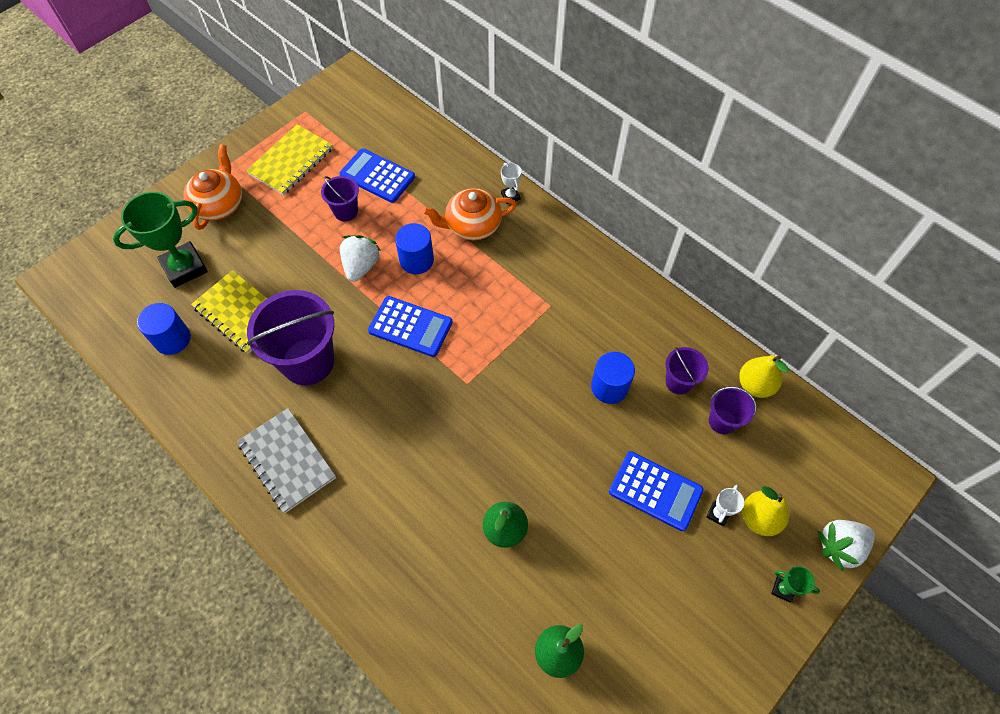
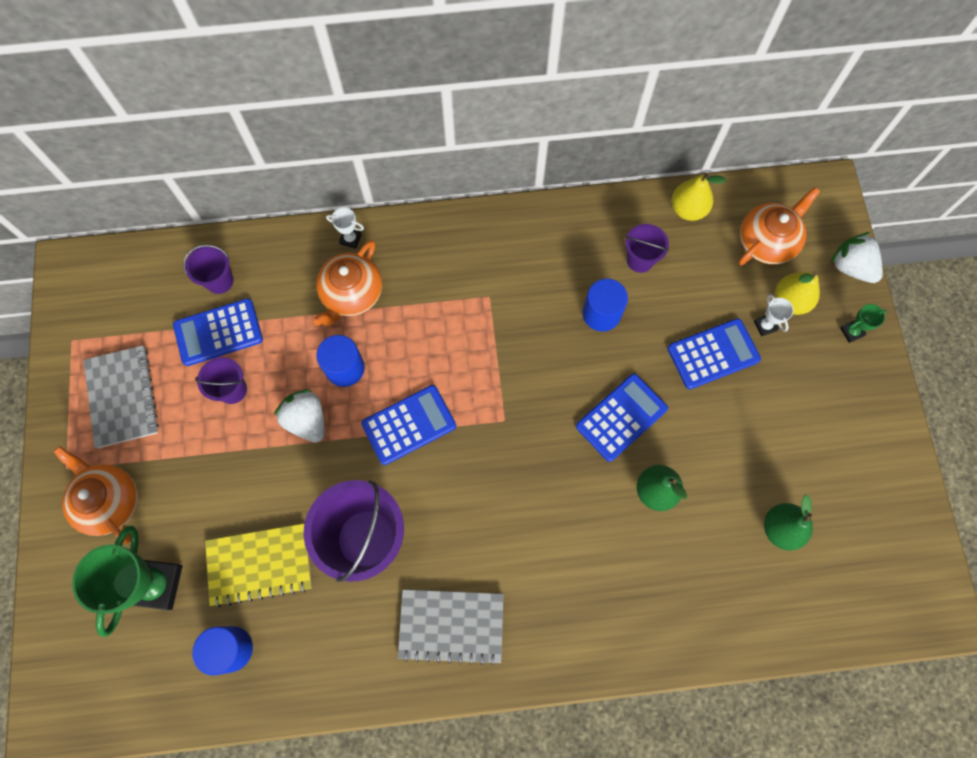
camera: 50 degrees left, 10 degrees up
yellow notebook [246,124,333,195] -> grey notebook [84,345,159,448]
purple bucket [709,386,757,434] -> purple bucket moved to [183,245,234,294]
white strawberry [817,520,875,571] -> white strawberry turned 120 degrees clockwise [831,232,883,283]
none -> blue calculator [576,374,668,462]
none -> orange teapot [739,187,820,265]

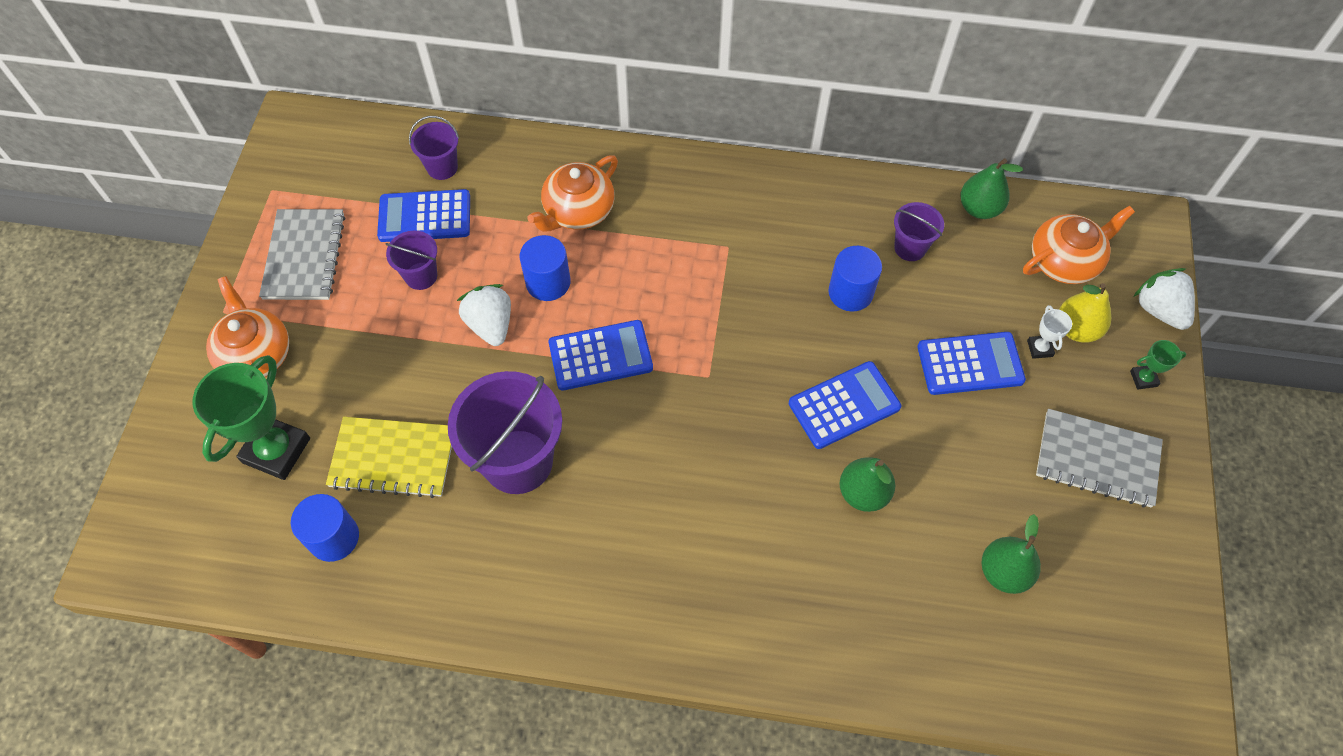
camera: 15 degrees right, 10 degrees down
white trophy [326,207,364,249] -> none
grey notebook [398,589,504,666] -> grey notebook moved to [1036,409,1163,508]
yellow pear [671,173,726,221] -> green pear [960,158,1023,219]

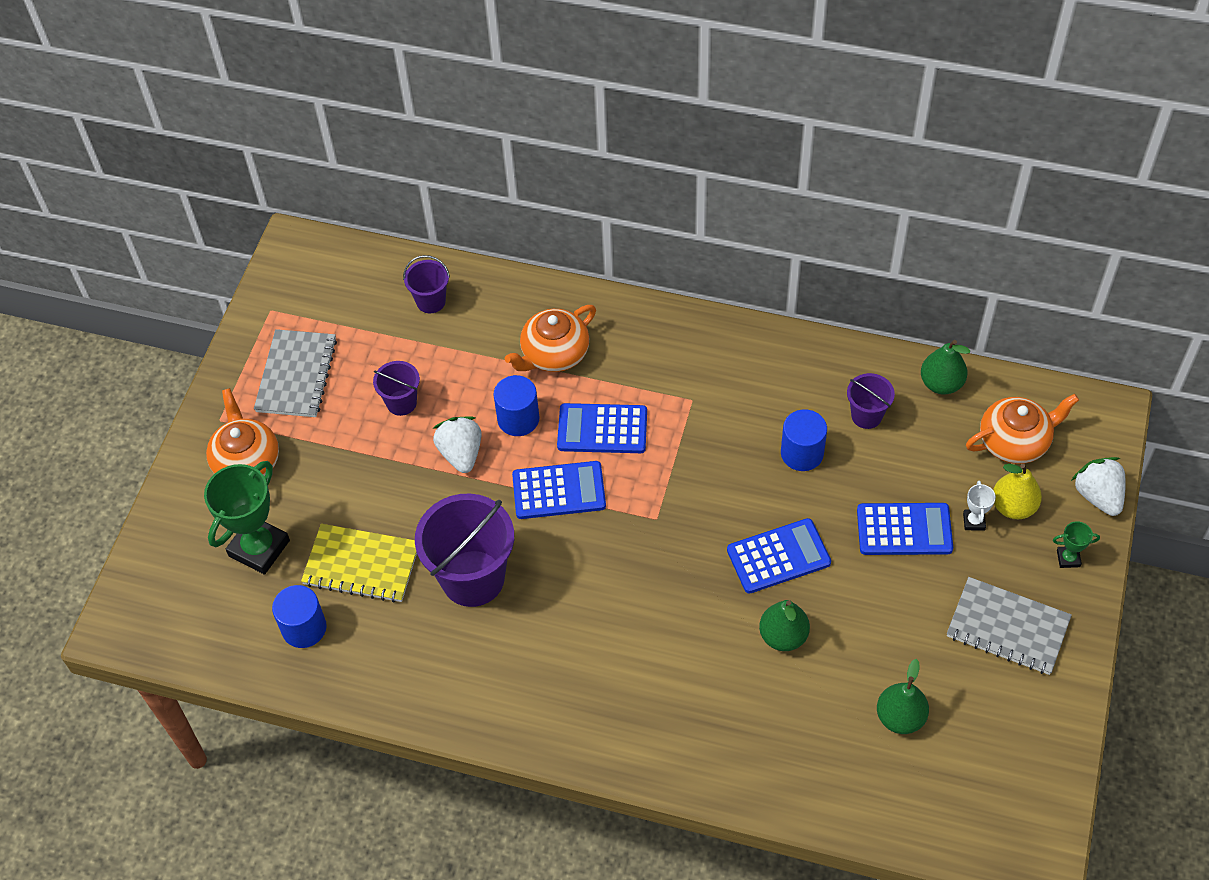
camera: 10 degrees right, 5 degrees down
blue calculator [377,189,470,242] -> blue calculator moved to [557,403,647,453]

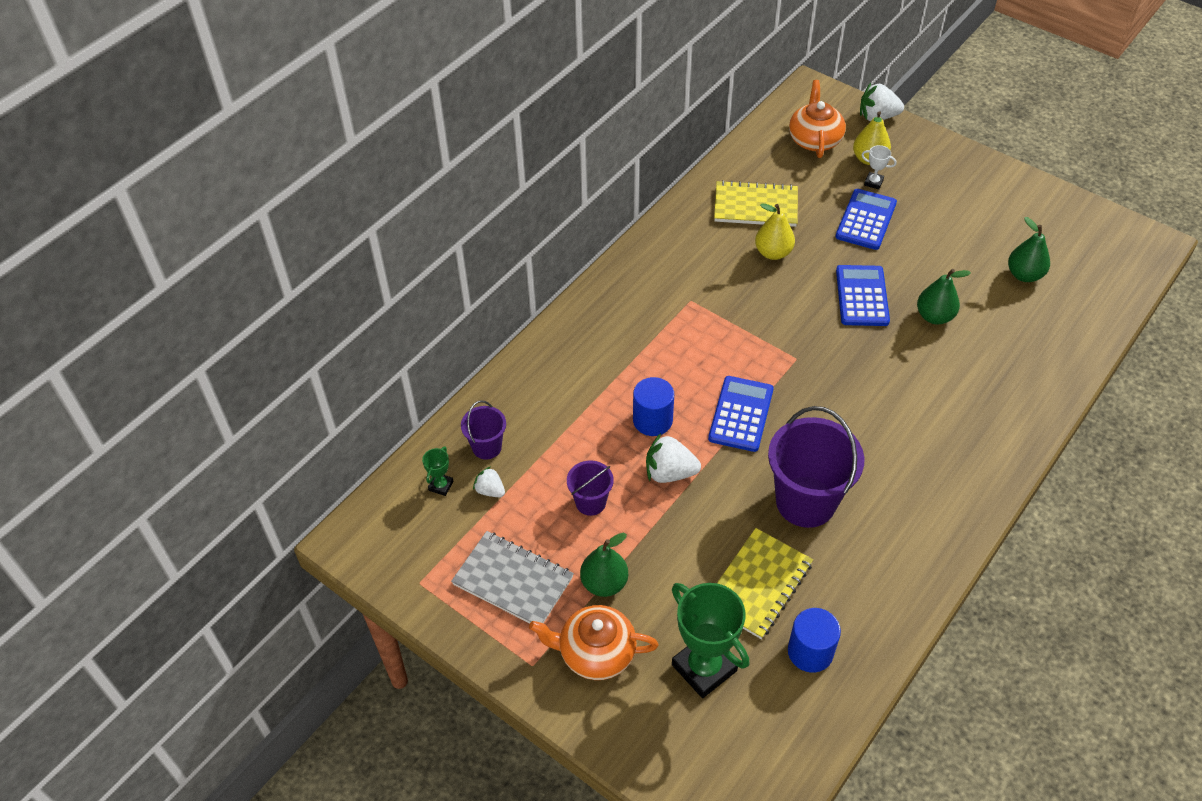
camera: 70 degrees left, 5 degrees down
orange teapot [505,305,596,372] -> none
blue calculator [557,403,647,453] -> none
blue cylinder [781,409,827,471] -> yellow pear [755,204,795,260]
purple bucket [847,373,895,429] -> yellow notebook [714,180,798,227]
green pear [921,340,970,394] -> green pear moved to [580,533,628,597]
grey notebook [947,577,1072,675] -> none
green trophy [1053,521,1100,568] -> green trophy moved to [422,447,454,496]
none -> white strawberry [473,466,505,497]

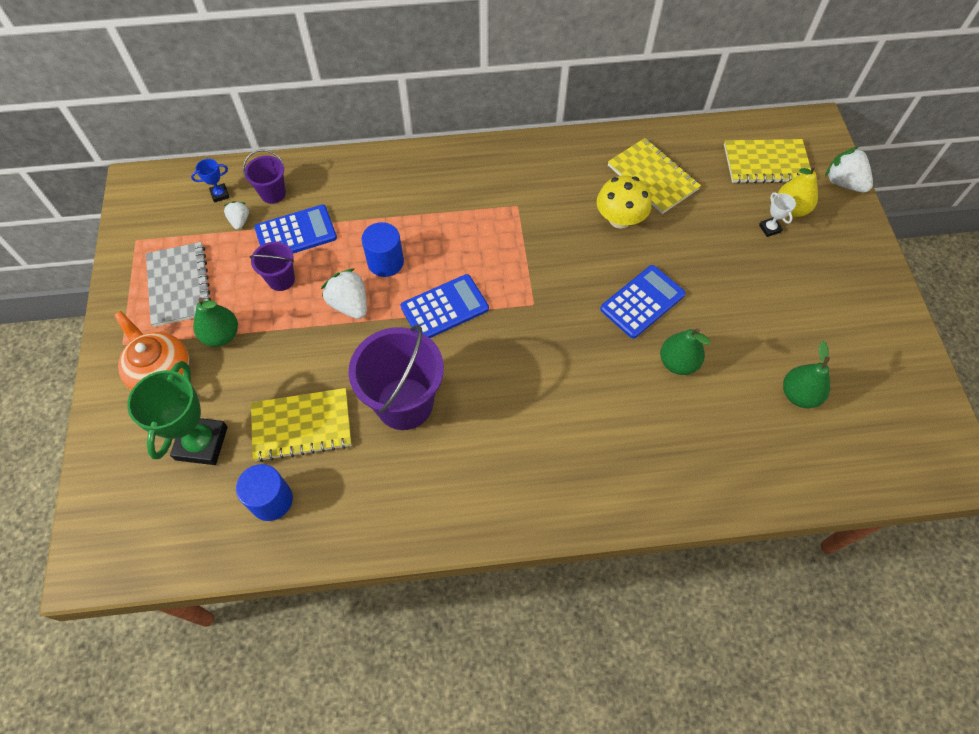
camera: 45 degrees right, 10 degrees up
green trophy [422,447,454,496] -> blue trophy [191,159,230,203]
yellow pear [755,204,795,260] -> yellow mushroom [597,175,652,228]
orange teapot [789,80,846,158] -> yellow notebook [724,139,811,184]
blue calculator [835,189,897,250] -> blue calculator moved to [254,205,337,253]

